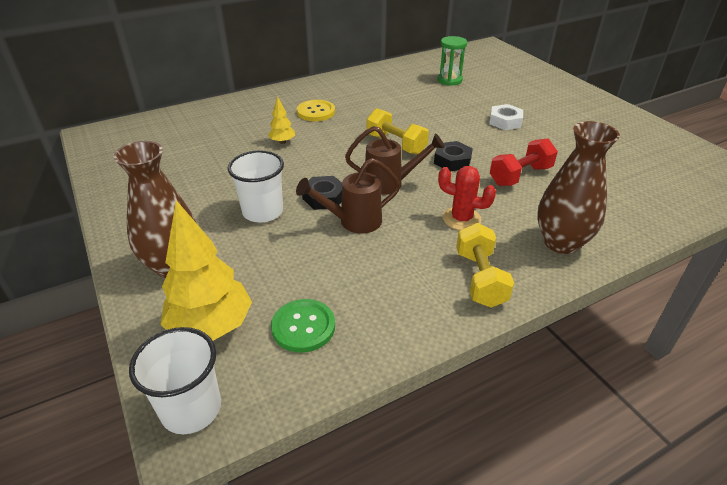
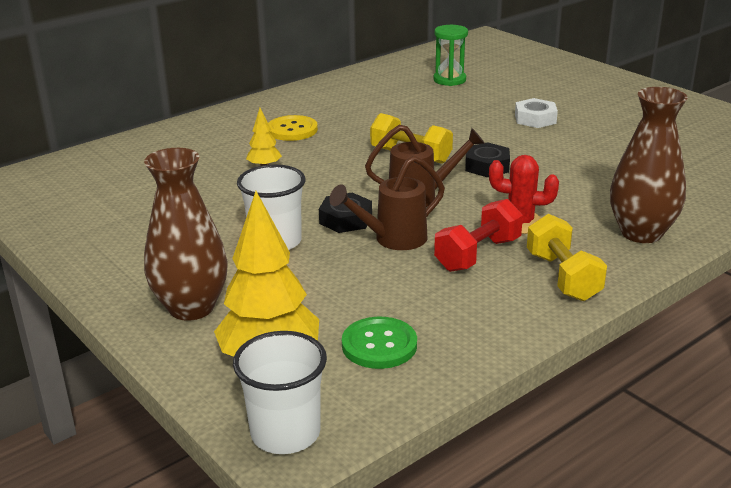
camera: 10 degrees left, 10 degrees down
red dumbbell [490,139,558,186] -> red dumbbell moved to [434,199,523,272]

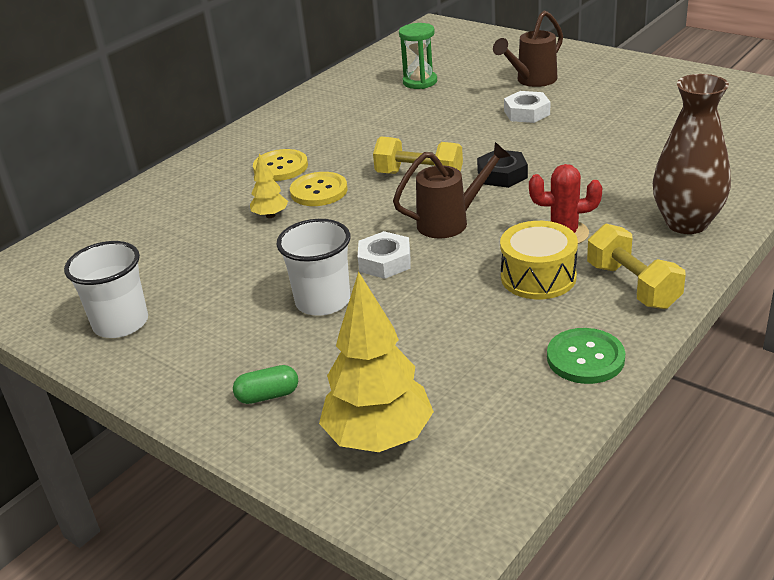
camera: 10 degrees left, 5 degrees up
brown vase [144,148,228,321] -> green capsule [233,365,298,404]
white cup [233,331,327,454] -> white cup moved to [64,241,148,338]
black nut [319,193,372,233] -> white nut [358,231,411,279]
brown watering can [329,156,445,250] -> brown watering can moved to [493,10,563,87]
green button [342,317,417,369] -> green button moved to [547,328,625,384]
red dumbbell [434,199,523,272] -> yellow drum [500,221,578,299]
none -> yellow button [290,172,348,206]

